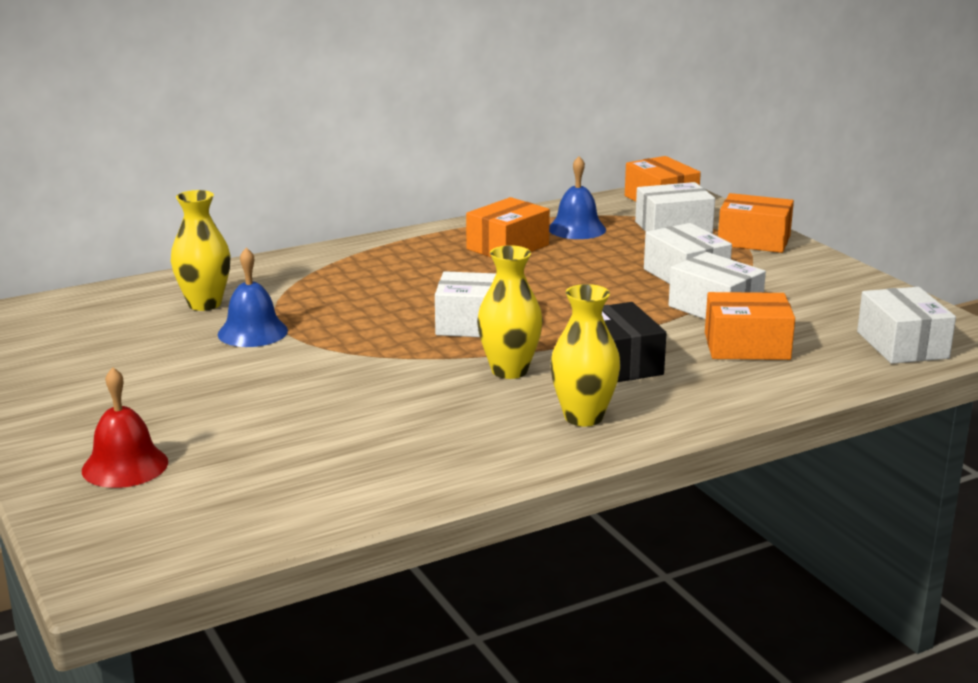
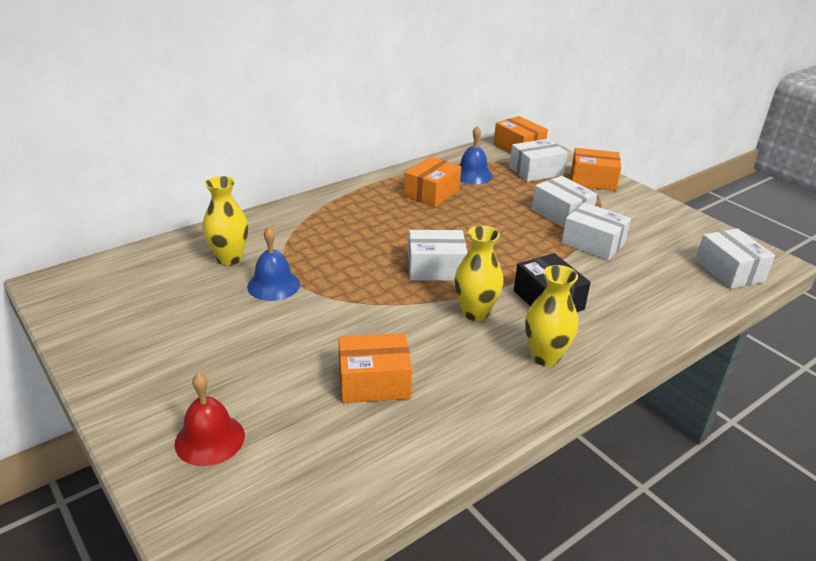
camera: 10 degrees left, 10 degrees up
orange box [705,292,795,360] -> orange box moved to [338,333,412,403]

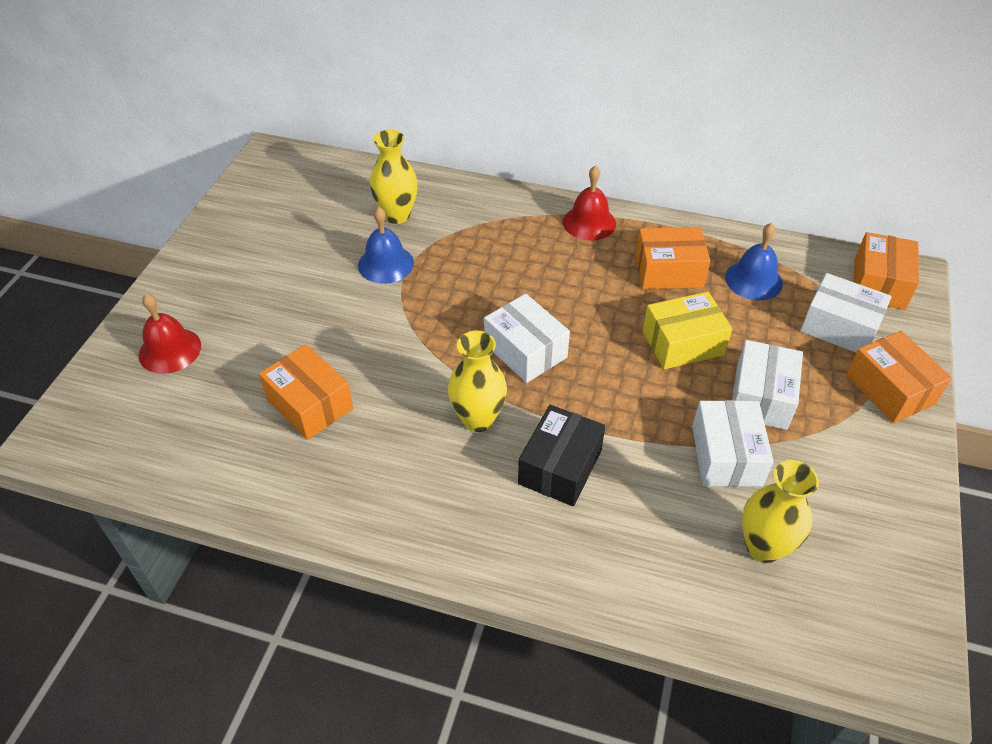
camera: 55 degrees right, 15 degrees up
yellow vase [525,265,578,366] -> yellow vase moved to [742,460,819,563]
white box [695,228,775,289] -> none
none -> red bell [563,165,616,241]
none -> yellow box [643,292,732,369]

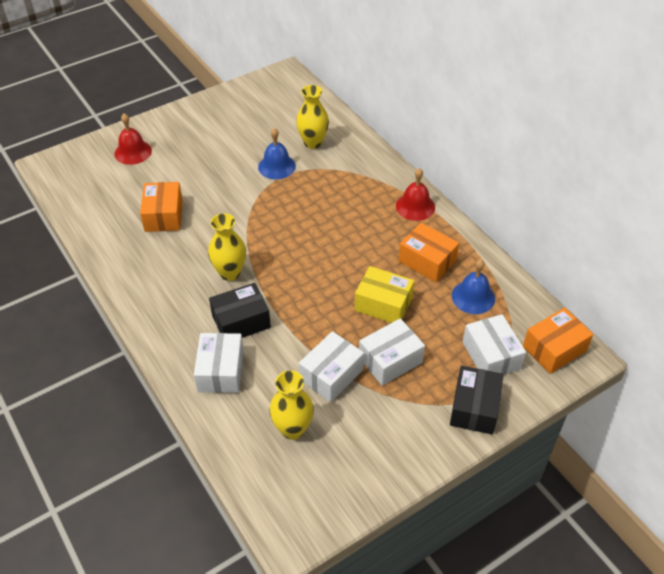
camera: 40 degrees right, 0 degrees up
white box [484,294,570,383] -> white box moved to [194,333,244,393]
orange box [846,331,952,423] -> black box [450,366,503,434]

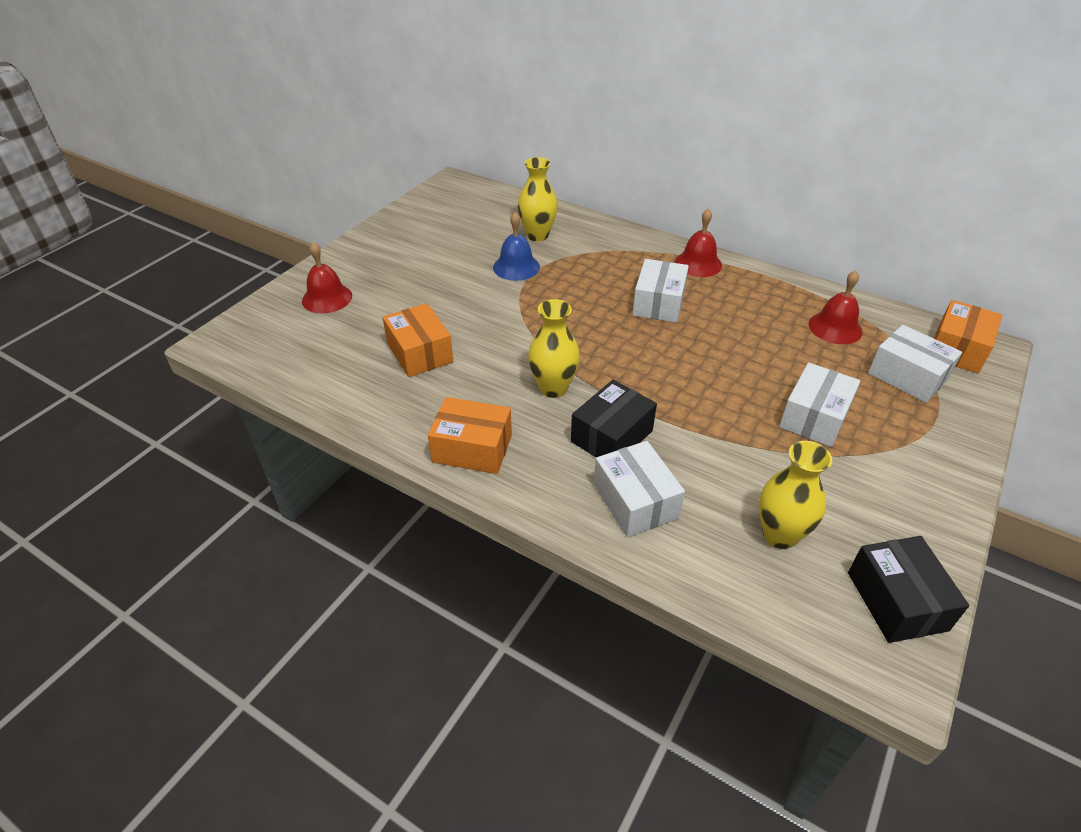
camera: 25 degrees left, 5 degrees down
white box [299,331,364,402] -> white box moved to [632,259,689,323]
yellow box [355,266,414,323] -> none
orange box [398,223,459,282] -> orange box moved to [428,397,512,474]
black box [450,366,503,434] -> black box moved to [848,536,969,643]
blue bell [452,259,495,314] -> red bell [808,270,863,344]

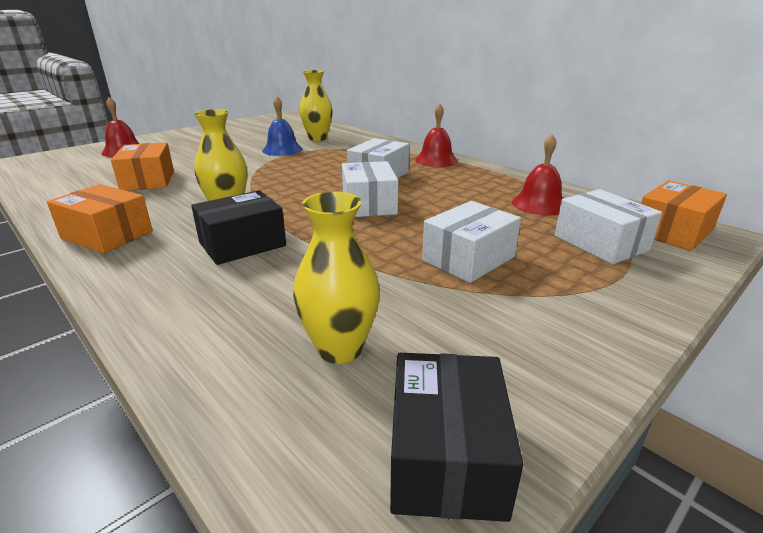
camera: 15 degrees right, 15 degrees down
white box [594,441,685,537] -> white box moved to [342,161,398,217]

